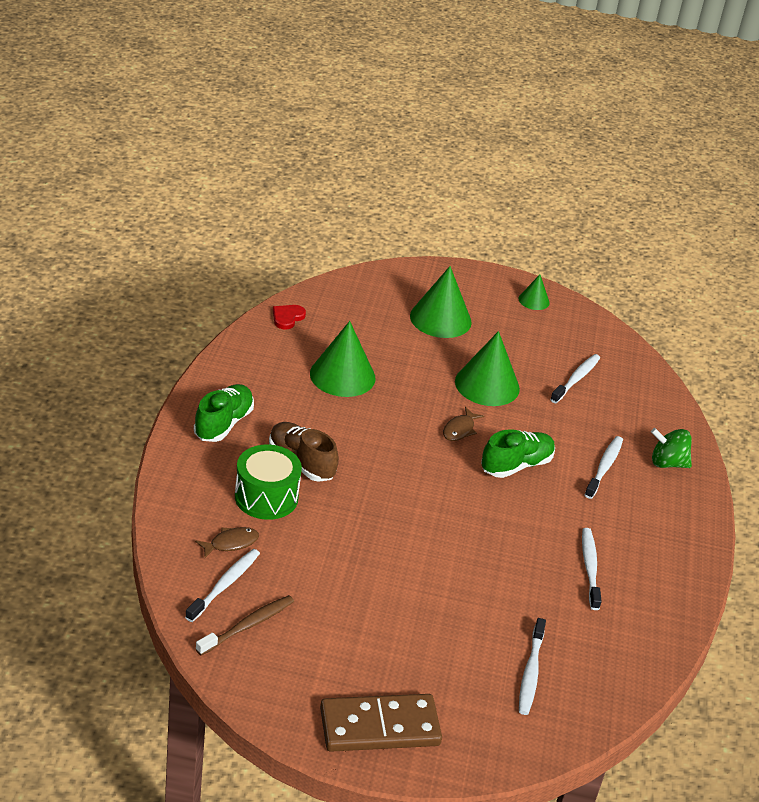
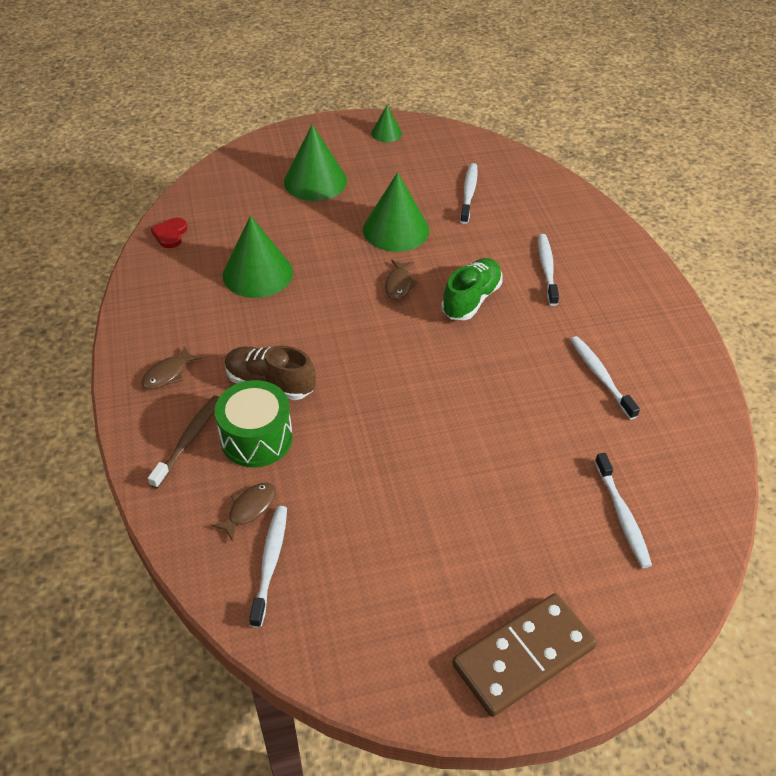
camera: 20 degrees left, 10 degrees up
green shoe [194,384,254,442] -> brown fish [142,346,202,389]
brown toothbrush [196,595,294,655] -> brown toothbrush moved to [148,395,219,489]
green spinning top [651,428,692,468] -> none

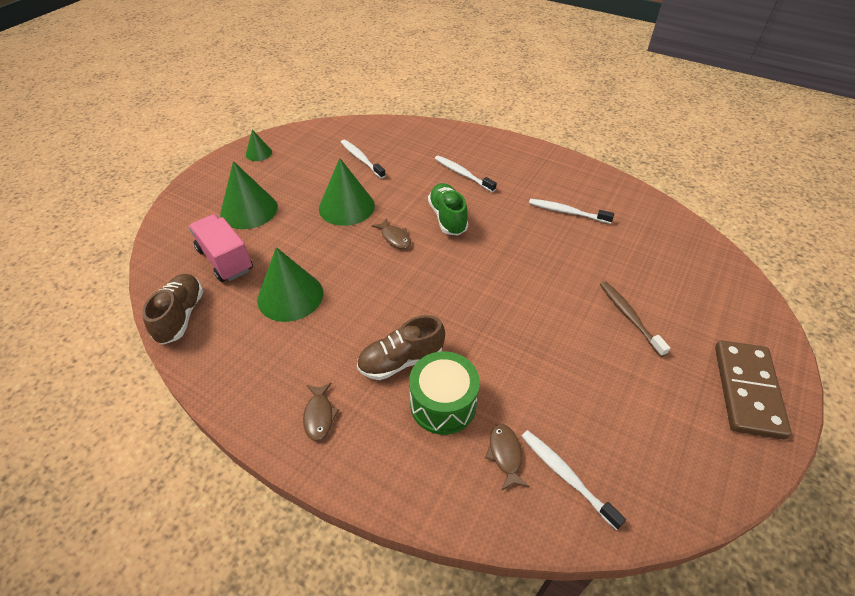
camera: 45 degrees left, 0 degrees up
brown toothbrush [148,395,219,489] -> brown toothbrush moved to [600,281,670,357]
red heart [151,218,187,248] -> brown shoe [142,274,203,345]
white toothbrush [595,453,652,568] -> none
none -> pink truck [189,214,253,282]

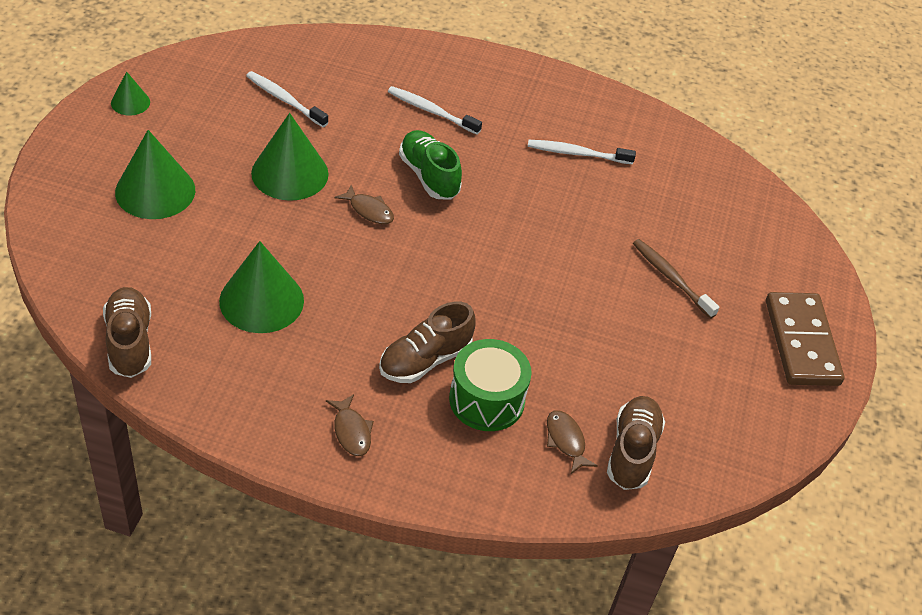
camera: 20 degrees left, 0 degrees up
pink truck [189,214,253,282] -> none
white toothbrush [522,430,626,530] -> brown shoe [607,396,665,490]

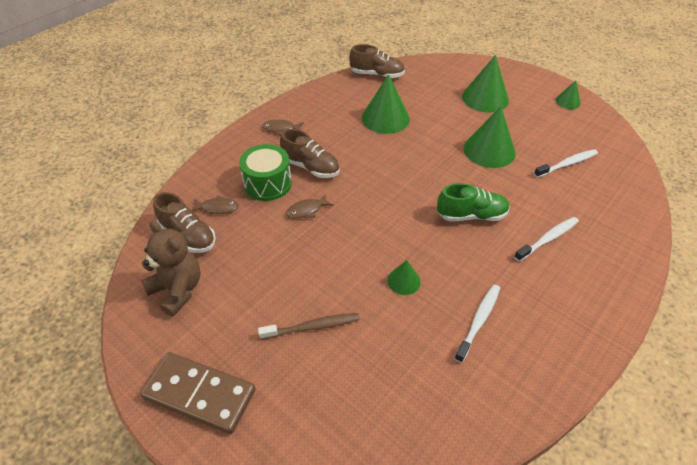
camera: 120 degrees right, 0 degrees up
brown fish [334,185,394,224] -> brown fish moved to [286,194,334,219]
brown shoe [379,302,475,383] -> brown shoe turned 135 degrees clockwise [280,129,340,178]
none -> brown teddy bear [141,221,201,317]
none -> green cone [387,260,421,295]

